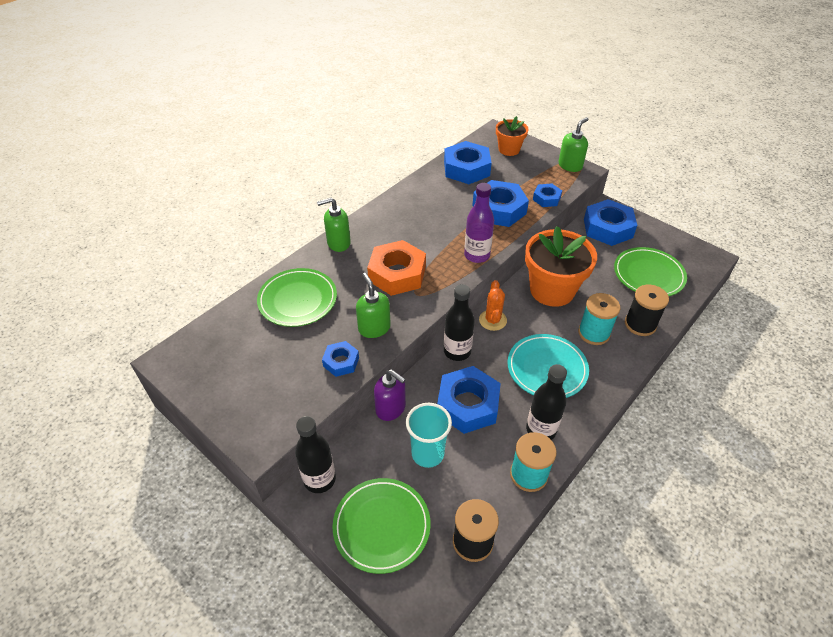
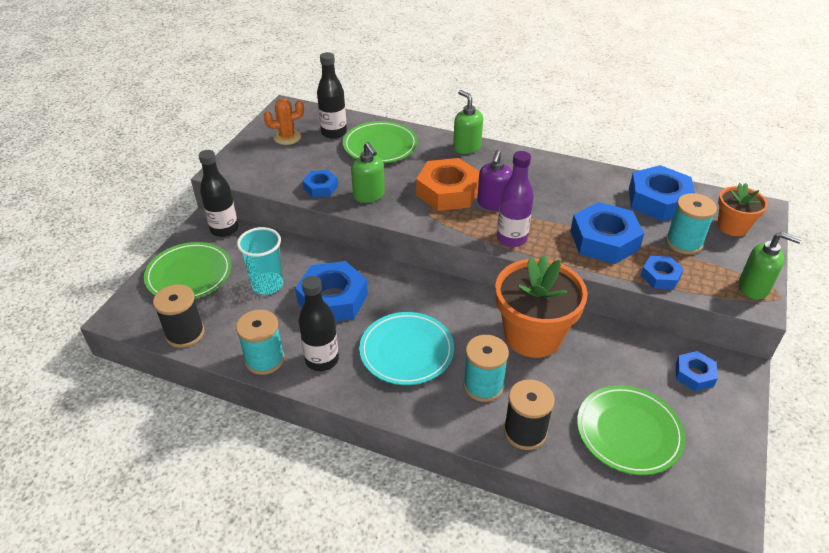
camera: 70 degrees right, 5 degrees down
green soap dispenser [356,273,391,338] -> green soap dispenser turned 105 degrees clockwise [351,142,385,203]
purple soap dispenser [374,369,406,421] -> purple soap dispenser moved to [477,150,512,211]
black bottle [444,284,475,361] -> black bottle moved to [317,52,347,139]
orange cactus [479,280,507,331] -> orange cactus moved to [263,99,304,145]
blue nut [584,199,637,246] -> blue nut [676,351,718,391], size x0.54
none -> turquoise spool [666,193,717,255]

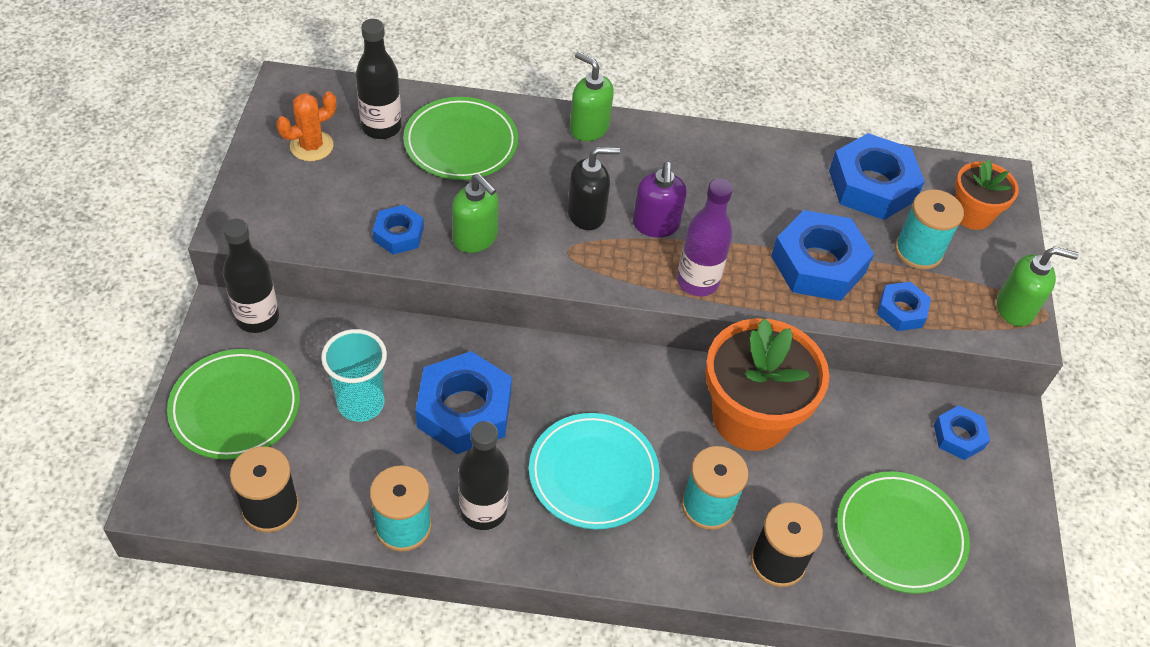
camera: 20 degrees left, 10 degrees up
orange nut [416,158,480,211] -> black soap dispenser [567,147,620,230]

